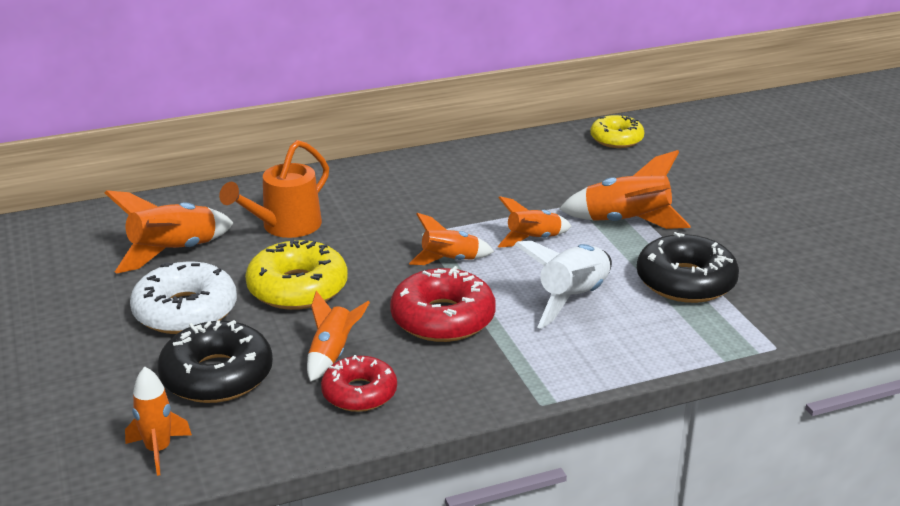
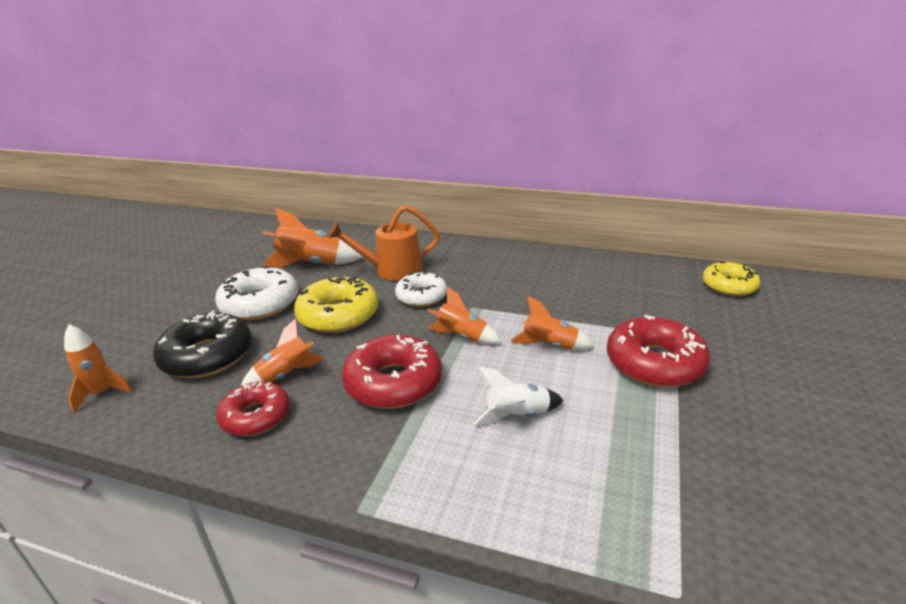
camera: 40 degrees right, 0 degrees up
white rocket [514,241,612,329] -> white rocket [474,366,564,426], size x0.63
orange rocket [559,150,691,229] -> red donut [607,315,710,388]
black donut [637,232,739,303] -> none
none -> white donut [395,272,447,307]

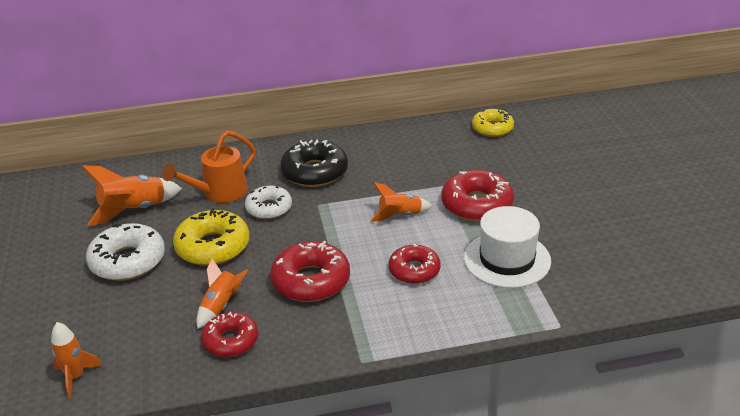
camera: 30 degrees left, 5 degrees up
black donut [153,310,252,378] -> black donut moved to [280,140,348,187]
orange rocket [427,286,502,345] -> none
white rocket [474,366,564,426] -> red donut [389,244,441,284]
none -> white hat [464,206,551,288]

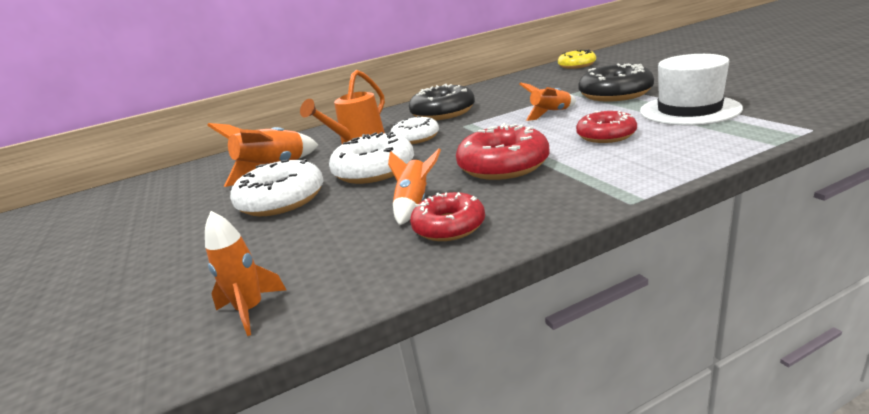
camera: 10 degrees left, 10 degrees down
yellow donut [173,208,249,266] -> white donut [329,132,414,184]
red donut [442,170,514,221] -> black donut [578,63,654,101]

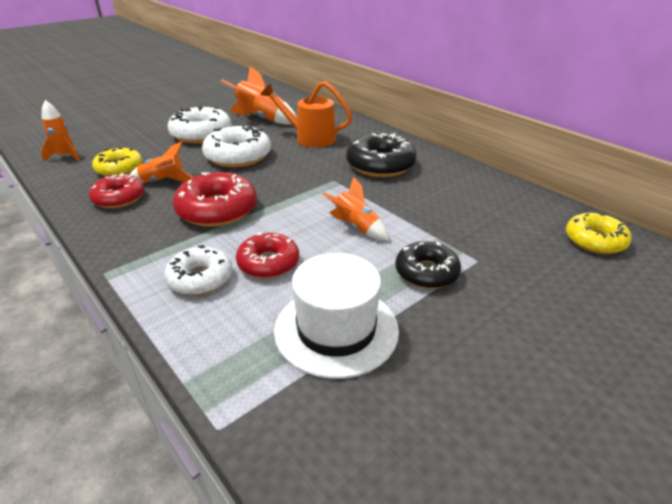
camera: 70 degrees right, 10 degrees up
white donut [391,116,439,144] -> white donut moved to [164,245,232,295]
black donut [578,63,654,101] -> black donut [395,241,461,289], size x0.66
none -> yellow donut [92,148,143,177]

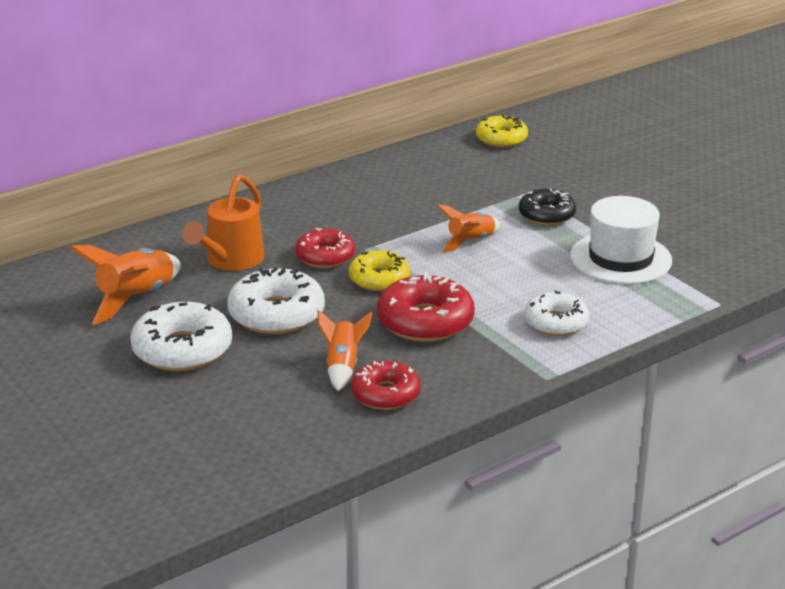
camera: 85 degrees left, 5 degrees down
orange rocket [41,100,80,162] -> none
yellow donut [92,148,143,177] -> yellow donut moved to [349,250,410,291]
red donut [236,233,299,278] -> red donut moved to [295,228,355,268]
black donut [346,133,417,177] -> none

